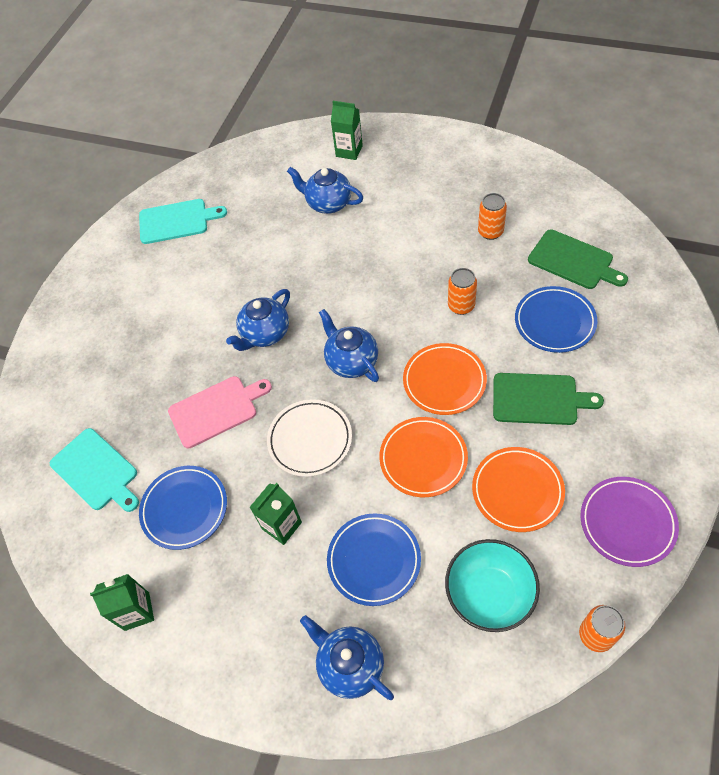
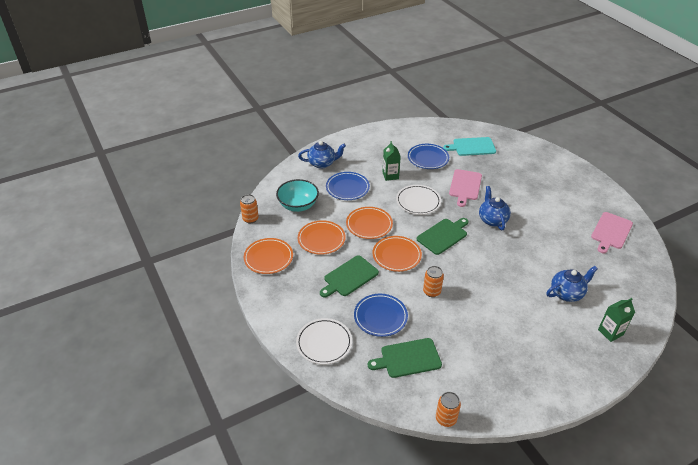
camera: 125 degrees right, 15 degrees down
green carton [90,574,154,631] -> none
turquoise cutting board [139,199,227,244] -> pink cutting board [591,212,633,253]
blue teapot [319,309,379,382] -> green cutting board [417,218,469,255]
orange can [478,193,507,240] -> orange can moved to [436,392,461,427]
purple plate [580,477,679,567] -> orange plate [244,238,293,274]
none -> white plate [296,318,352,365]

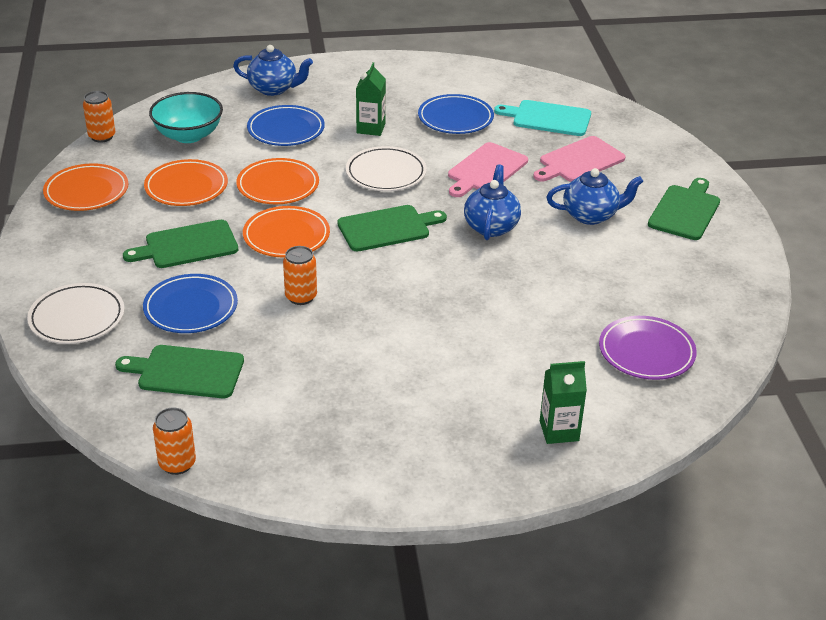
camera: 20 degrees right, 5 degrees down
blue teapot [546,266,598,302] -> blue teapot moved to [546,168,643,225]
pink cutting board [591,212,633,253] -> pink cutting board moved to [533,136,626,182]
none -> purple plate [599,316,697,380]
none -> green cutting board [648,178,720,240]

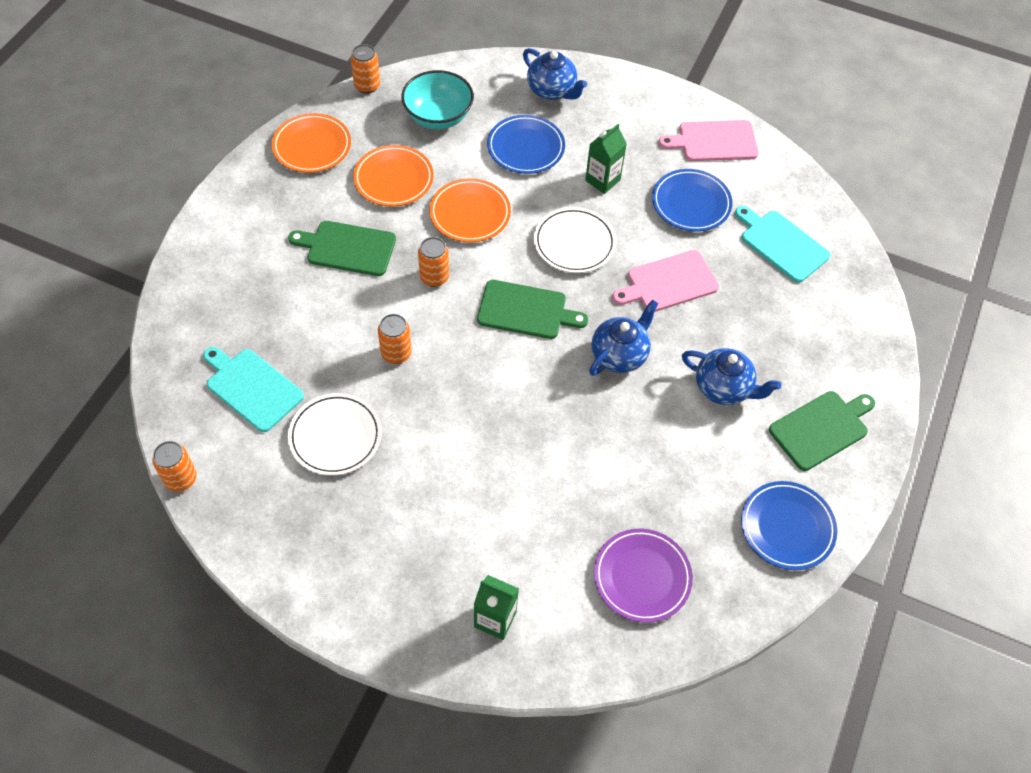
camera: 30 degrees right, 20 degrees up
white plate [27,283,125,344] -> white plate moved to [288,393,382,476]
green cutting board [115,345,244,398] -> turquoise cutting board [203,347,304,432]
blue plate [143,274,238,333] -> blue plate moved to [741,481,838,570]
orange plate [243,206,330,258] -> orange can [418,237,449,287]
pink cutting board [533,136,626,182] -> pink cutting board moved to [659,120,759,161]

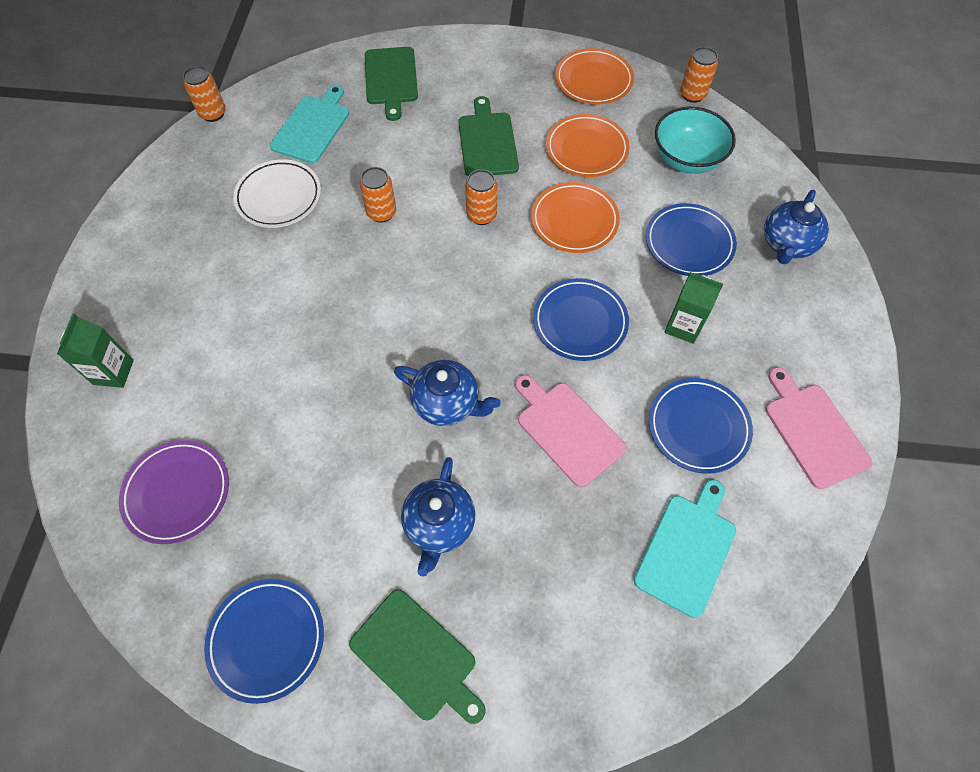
camera: 75 degrees right, 5 degrees up
green cutting board [477,280,588,339] -> green cutting board moved to [365,47,418,121]
white plate [534,207,616,273] -> blue plate [533,278,629,361]

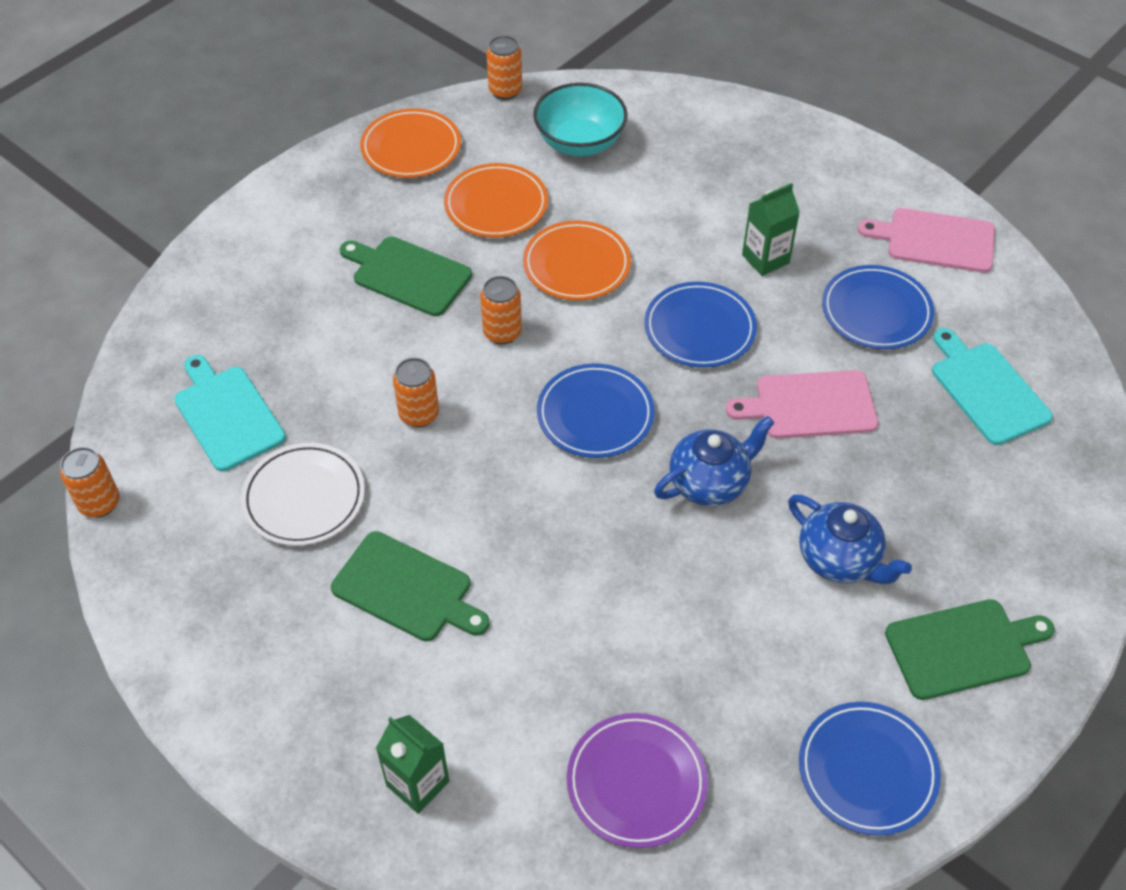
camera: 55 degrees left, 10 degrees down
green cutting board [365,47,418,121] -> green cutting board moved to [331,531,490,641]
blue plate [646,203,737,276] -> blue plate moved to [537,363,654,458]
blue teapot [764,190,829,264] -> none

